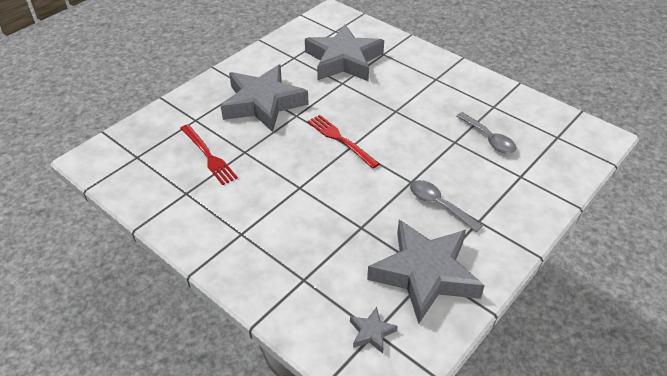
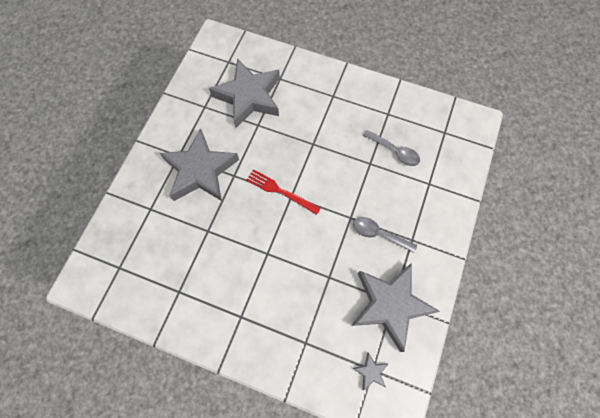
camera: 20 degrees left, 25 degrees up
red fork [180,124,238,185] -> none

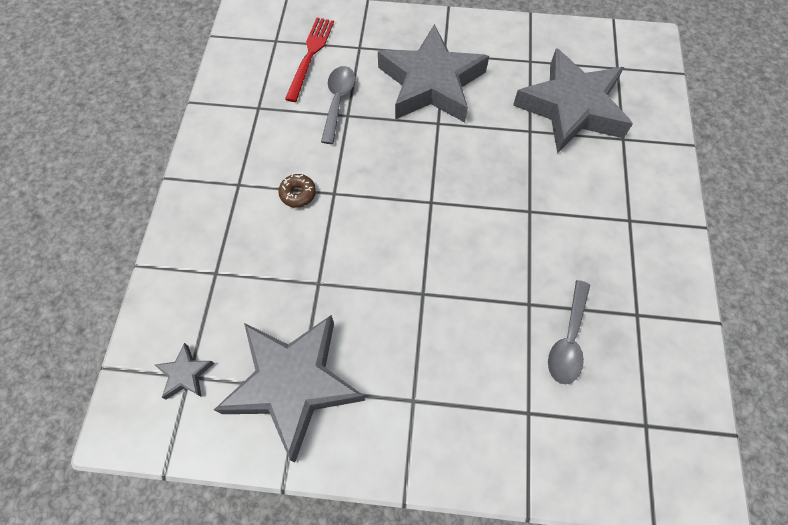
camera: 75 degrees right, 5 degrees down
red fork [246,169,321,215] -> red fork moved to [285,18,334,102]
grey spoon [353,217,417,253] -> grey spoon moved to [321,66,355,144]
none -> brown donut [278,174,316,208]

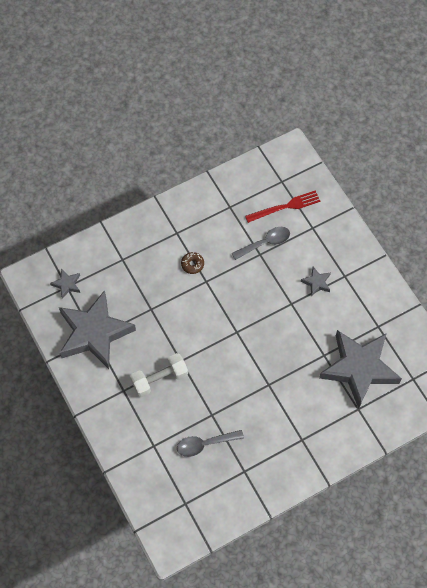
camera: 55 degrees right, 0 degrees up
grey star [378,24,489,122] -> grey star [301,267,331,296], size x0.40
none -> white dumbbell [130,353,188,397]

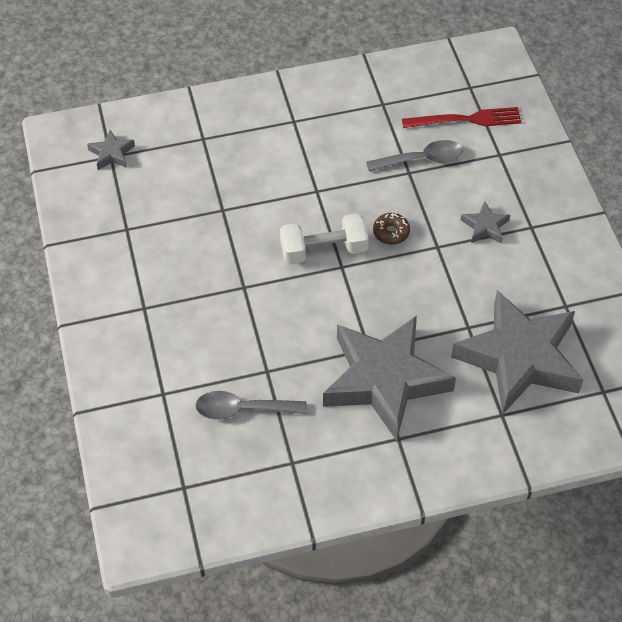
camera: 15 degrees right, 10 degrees down
grey star [59,290,136,369] -> grey star moved to [323,316,456,441]
white dumbbell [130,353,188,397] -> white dumbbell moved to [280,213,369,264]
brown donut [181,252,204,274] -> brown donut moved to [373,213,410,245]

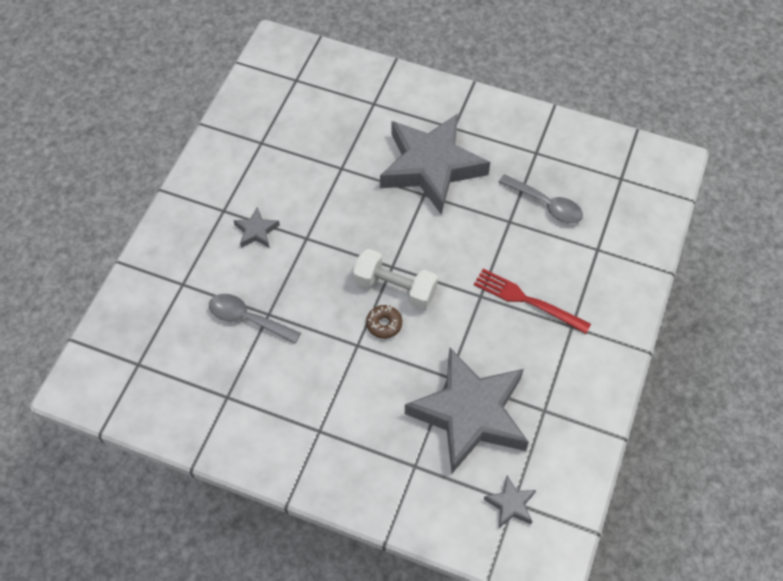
camera: 145 degrees left, 5 degrees up
brown donut [373,213,410,245] -> brown donut moved to [366,305,402,339]
red fork [402,107,522,128] -> red fork moved to [474,269,591,334]
grey star [451,290,583,414] -> grey star moved to [405,348,529,473]

